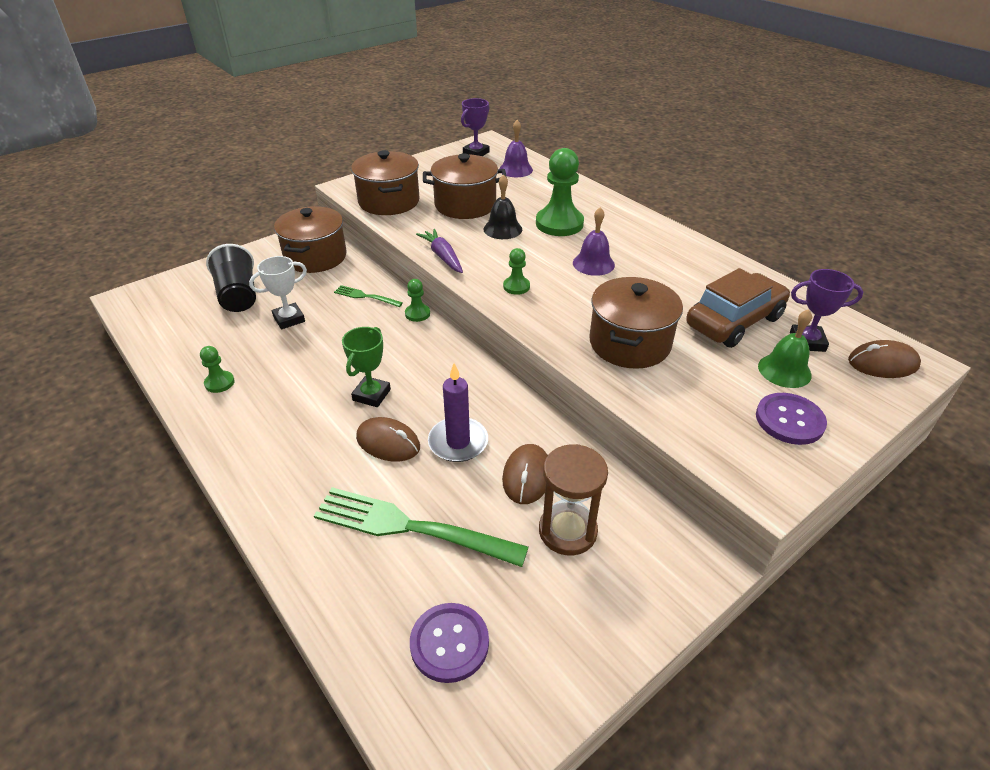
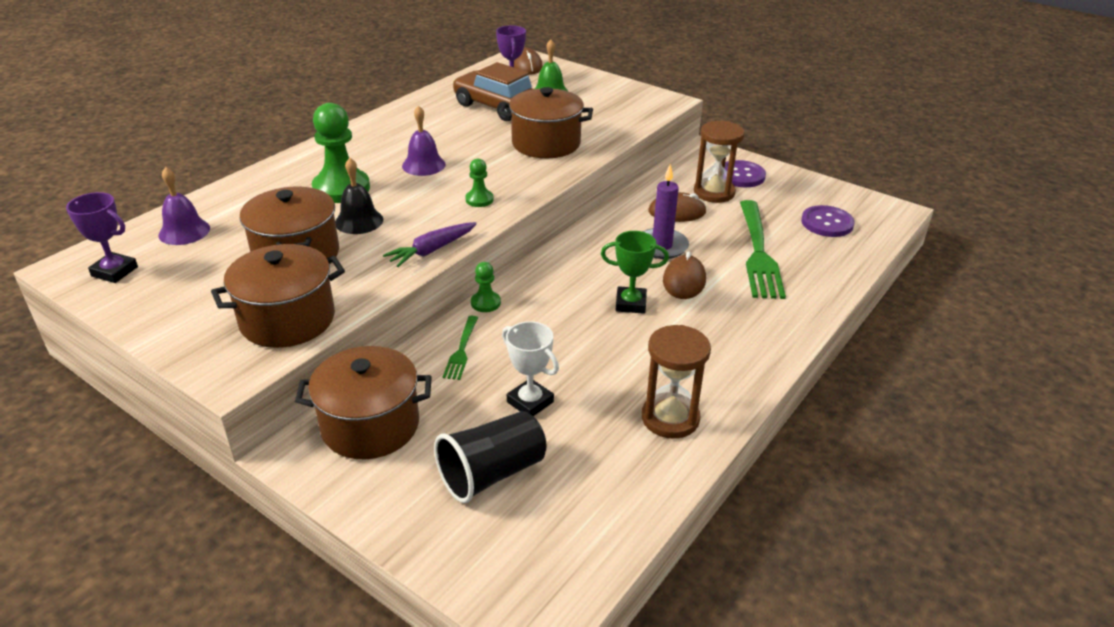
camera: 105 degrees left, 5 degrees down
green pawn [200,346,235,393] -> brown hourglass [642,325,711,439]
purple button [756,393,827,445] -> purple button moved to [725,160,766,187]

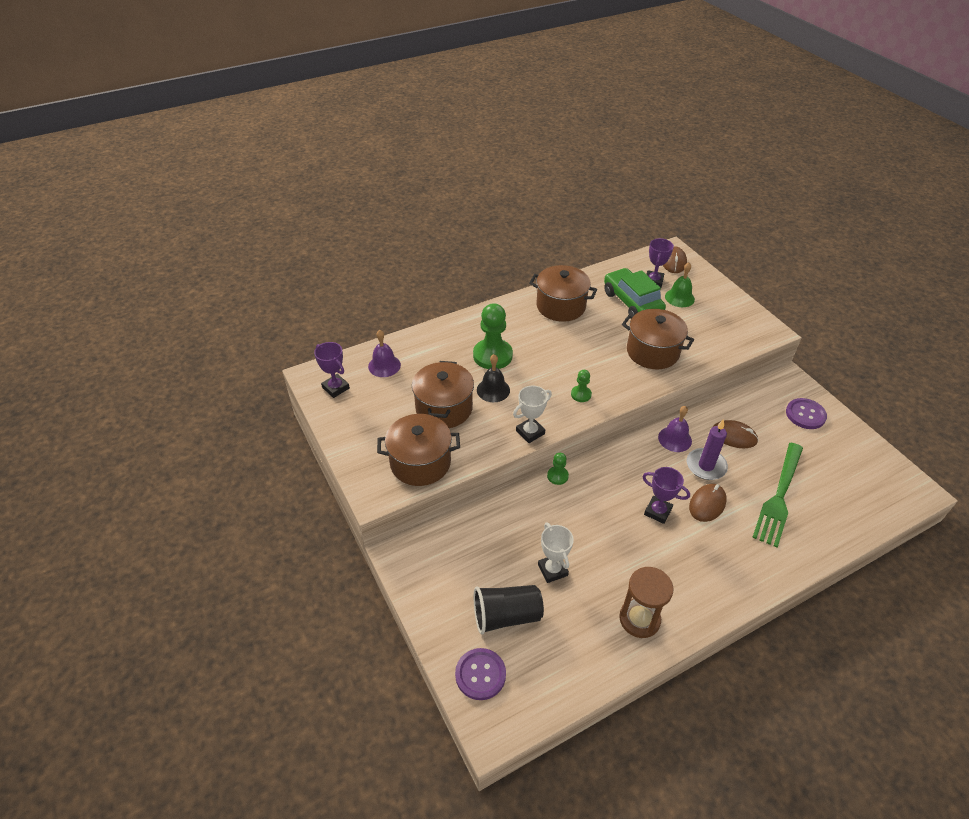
camera: 25 degrees right, 10 degrees up
brown pot [295,346,432,459] -> brown pot moved to [529,265,597,322]
purple carrot [383,222,477,267] -> white trophy [513,386,552,443]
purple bell [402,105,446,176] -> purple bell moved to [658,406,692,452]
green fork [443,316,478,380] -> none
brown car [452,62,533,121] -> green car [604,268,666,316]
green trophy [601,231,669,314] -> purple trophy [642,467,690,524]
brown hourglass [694,121,745,203] -> none
purple button [801,205,855,237] -> purple button moved to [455,648,506,700]

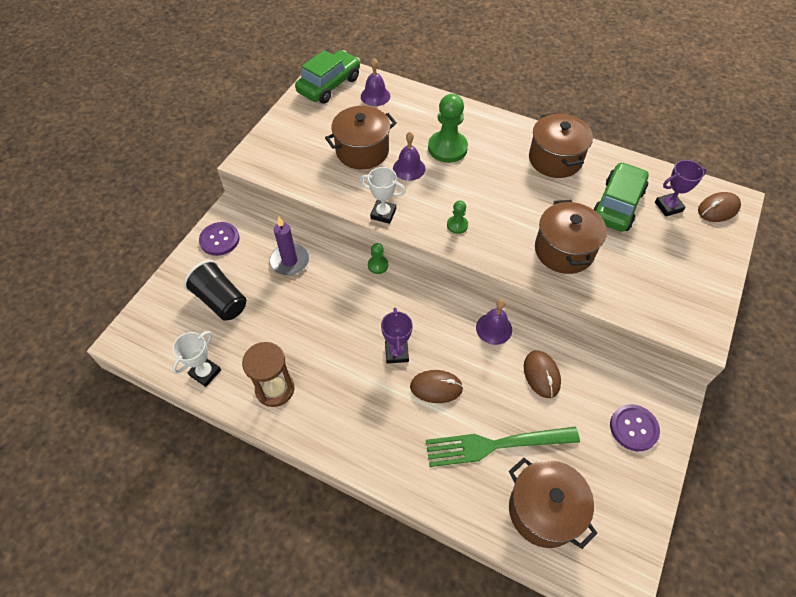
camera: 55 degrees right, 10 degrees up
purple trophy [314,342,350,398] -> green car [295,50,360,104]
brown pot [377,414,460,486] -> brown pot moved to [509,458,597,549]
purple button [455,648,506,700] -> purple button moved to [199,222,240,256]
black bell [477,354,510,402] -> purple bell [393,132,425,181]
white trophy [538,522,574,583] -> white trophy moved to [172,331,221,387]
green bell [665,262,695,307] -> none
purple candle [687,419,728,480] -> purple candle moved to [269,217,310,275]

